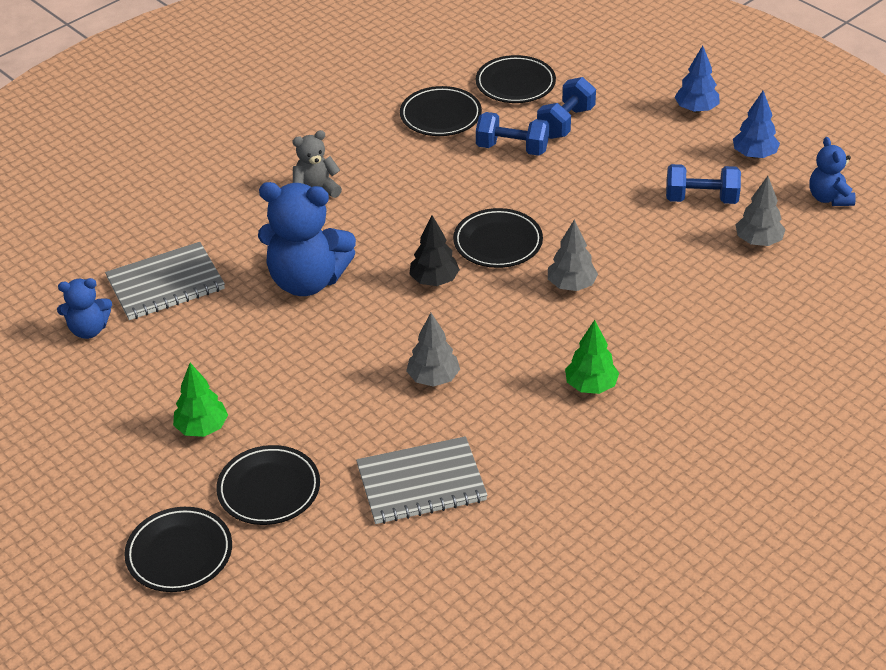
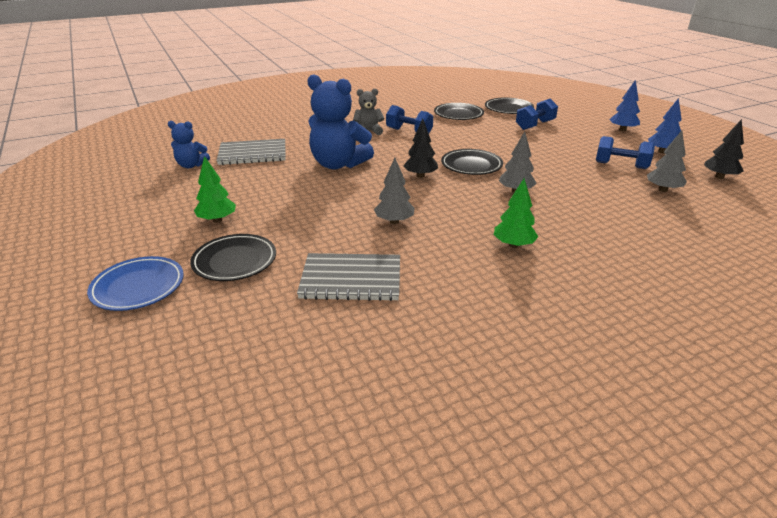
camera: 15 degrees right, 10 degrees down
black plate [124,507,232,592] -> blue plate [87,256,184,311]
blue dumbbell [476,112,549,156] -> blue dumbbell moved to [386,105,433,133]
blue teddy bear [809,137,856,206] -> black tree [704,119,744,179]

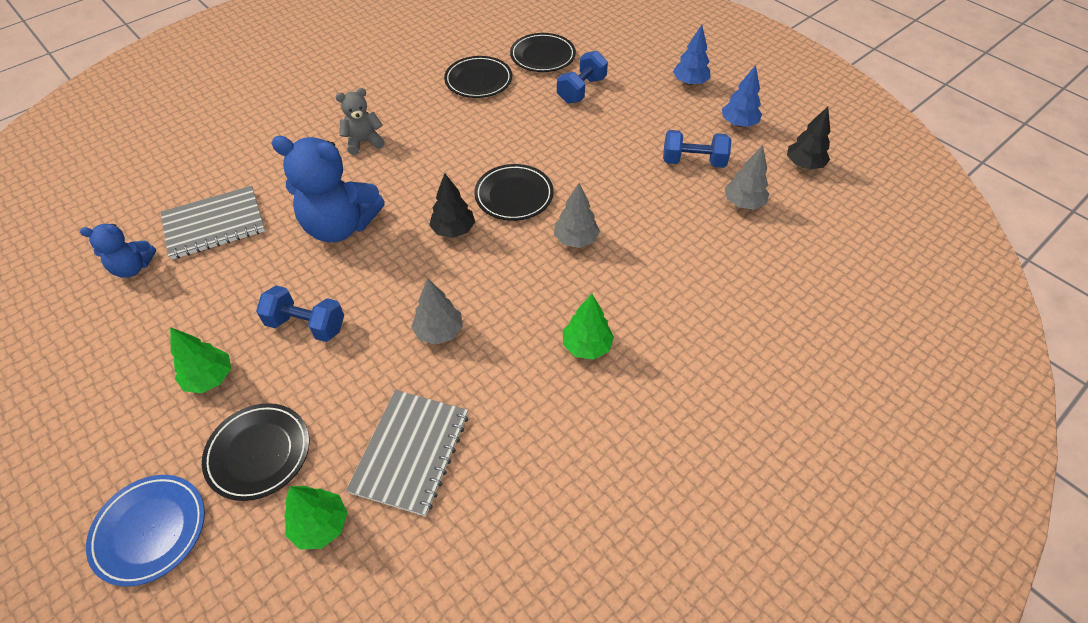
camera: 15 degrees left, 20 degrees up
grey notebook [297,253,400,301] -> grey notebook turned 60 degrees counterclockwise [346,390,468,516]
blue dumbbell [386,105,433,133] -> blue dumbbell moved to [256,285,344,342]
none -> green tree [284,486,348,550]

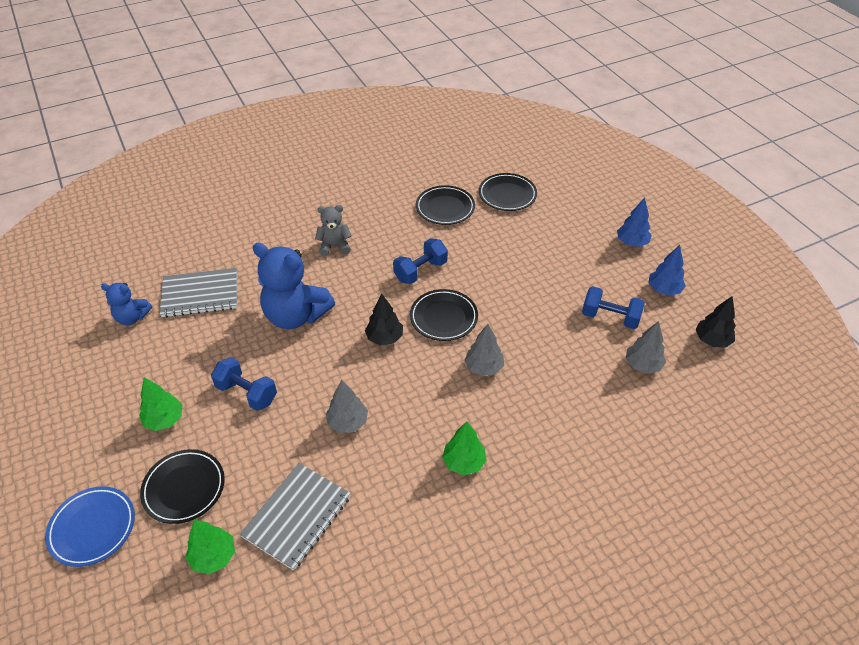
camera: 15 degrees right, 5 degrees down
blue dumbbell [557,51,608,104] -> blue dumbbell moved to [393,238,448,284]

